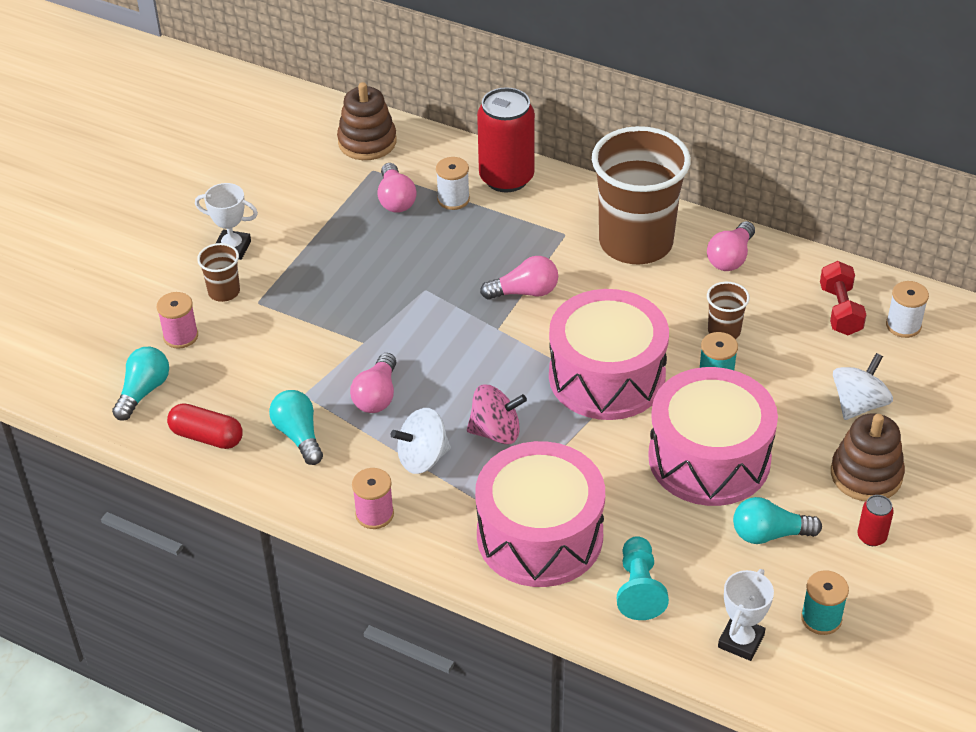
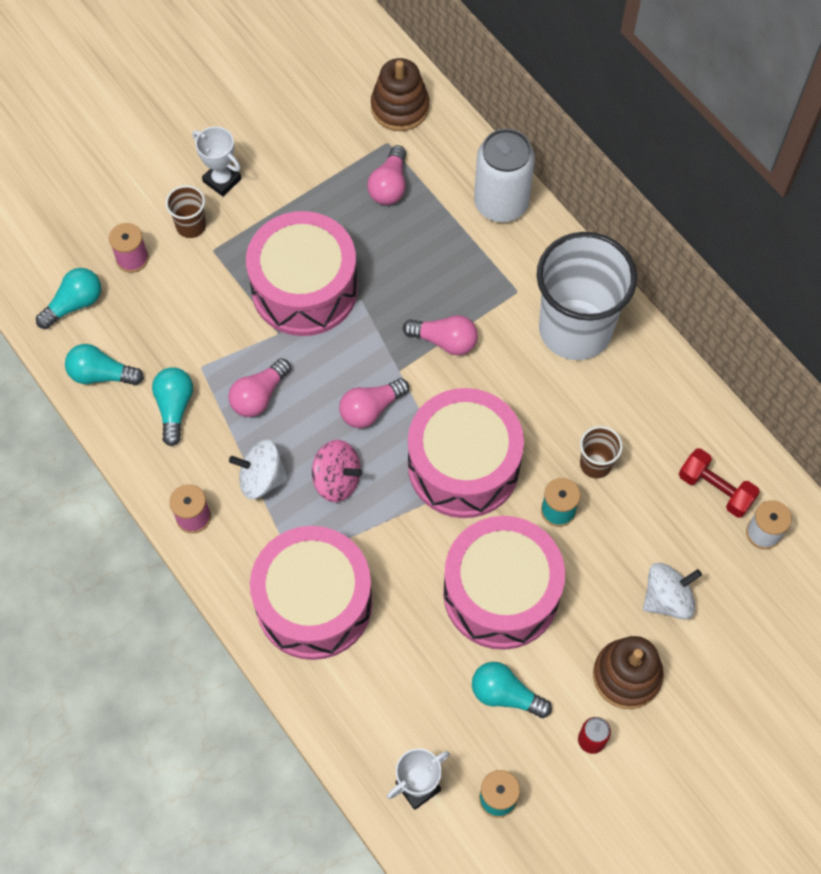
camera: 25 degrees right, 20 degrees up
red capsule [167,403,243,449] -> turquoise light bulb [65,344,144,386]
white spool [436,157,470,210] -> none
red can [477,87,535,192] -> white can [474,129,535,222]
brown cup [592,126,691,264] -> white cup [537,232,637,360]
turquoise pawn [617,536,669,620] -> none
pink light bulb [707,221,755,271] -> pink light bulb moved to [339,378,409,428]
red dumbbell [820,261,866,335] -> red dumbbell turned 75 degrees counterclockwise [679,448,760,518]
none -> pink drum [246,211,358,336]

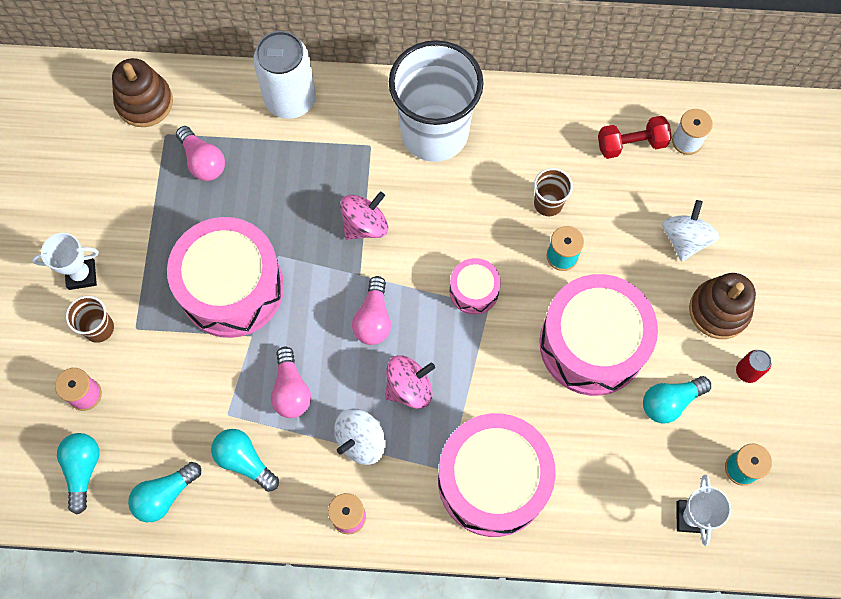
camera: 50 degrees left, 5 degrees up
pink light bulb [403,315,478,355] -> pink spinning top [340,192,388,240]
pink drum [408,388,524,518] -> pink drum [450,258,501,315], size x0.47

